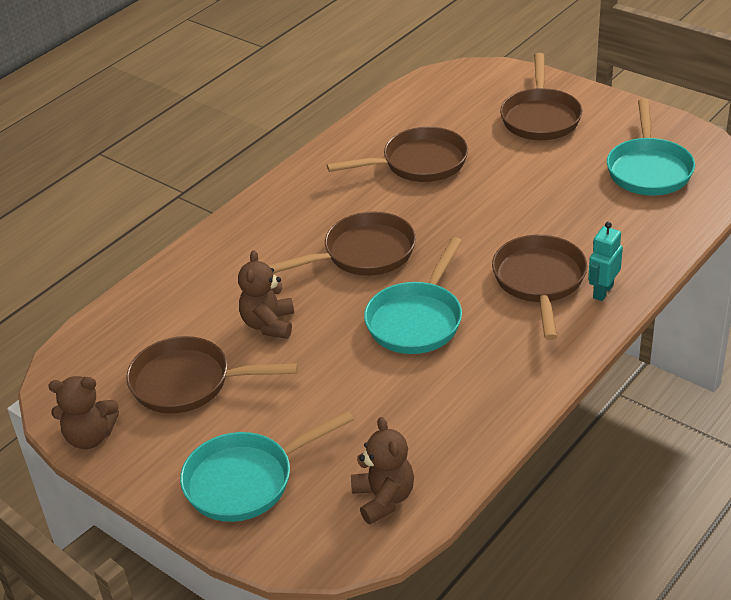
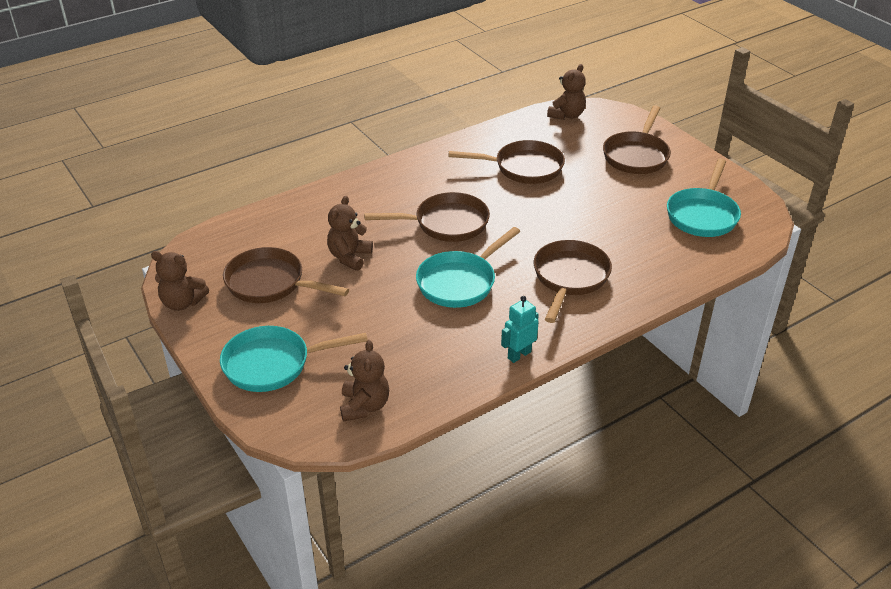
camera: 15 degrees right, 0 degrees up
turquoise robot [588,222,623,301] -> turquoise robot moved to [501,296,539,363]
none -> brown teddy bear [547,64,586,120]

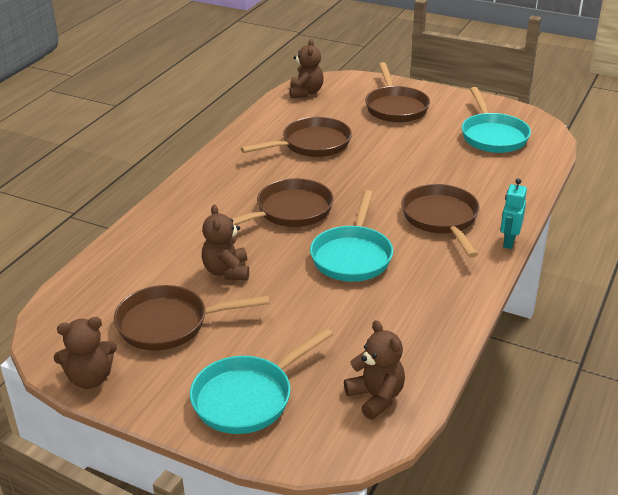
camera: 30 degrees left, 5 degrees down
turquoise robot [501,296,539,363] -> turquoise robot moved to [500,178,527,249]

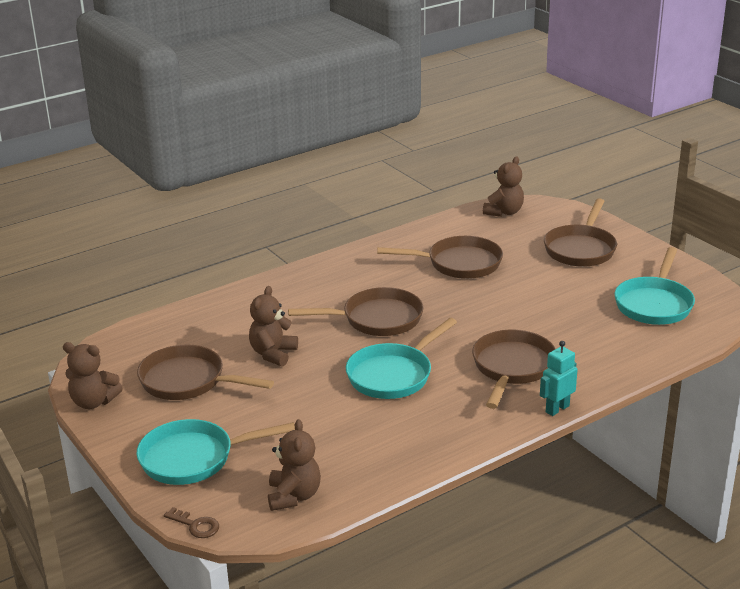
camera: 30 degrees right, 5 degrees down
none -> brown key [164,507,219,538]

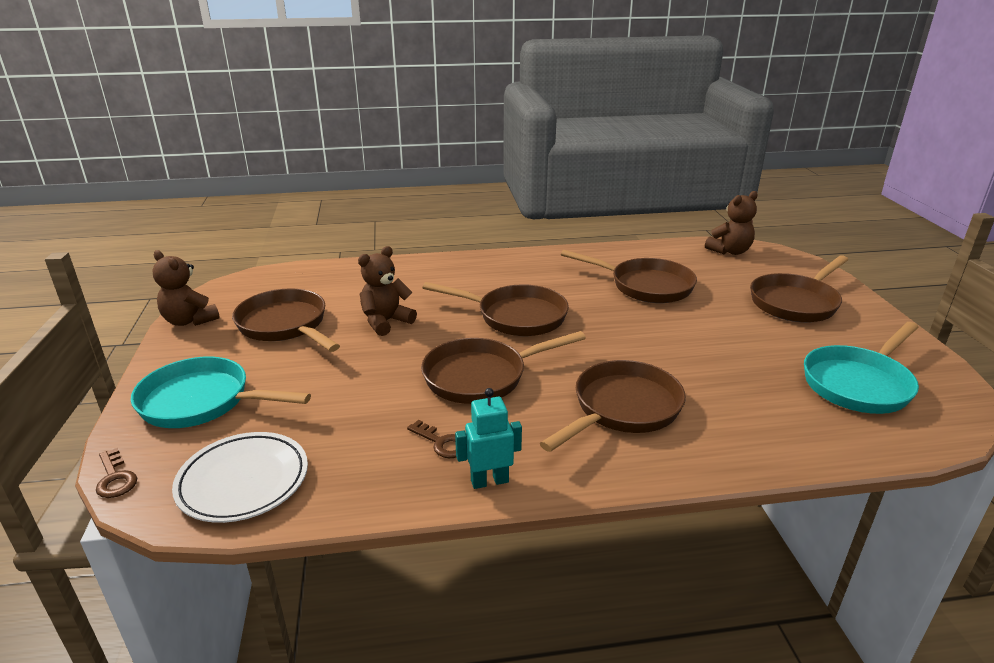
camera: 25 degrees right, 0 degrees up
brown teddy bear [268,419,321,511] -> white plate [172,432,308,523]
turquoise pan [346,318,457,399] -> brown pan [421,331,586,404]
turquoise robot [540,341,578,416] -> turquoise robot moved to [455,388,522,489]
none -> brown key [407,420,457,458]

